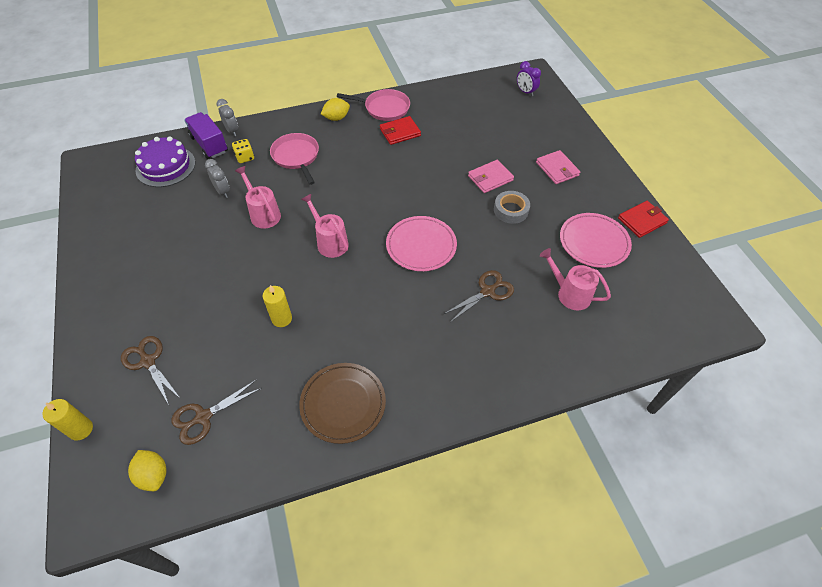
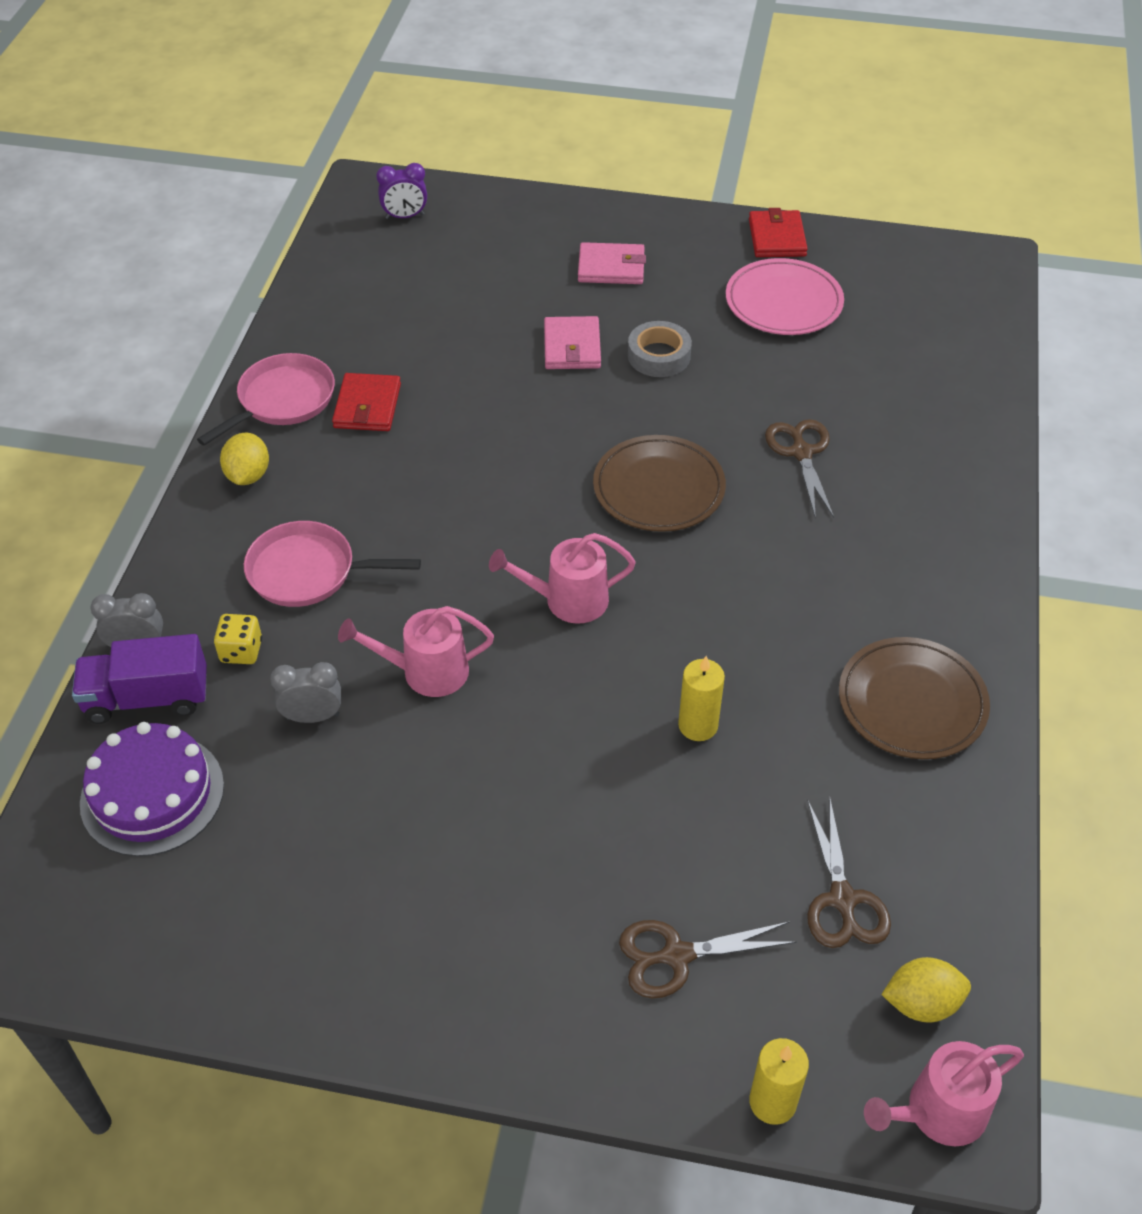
camera: 60 degrees left, 5 degrees down
pink plate [386,216,457,271] -> brown plate [593,435,726,532]
pink watering can [540,248,611,310] -> pink watering can moved to [864,1041,1024,1146]

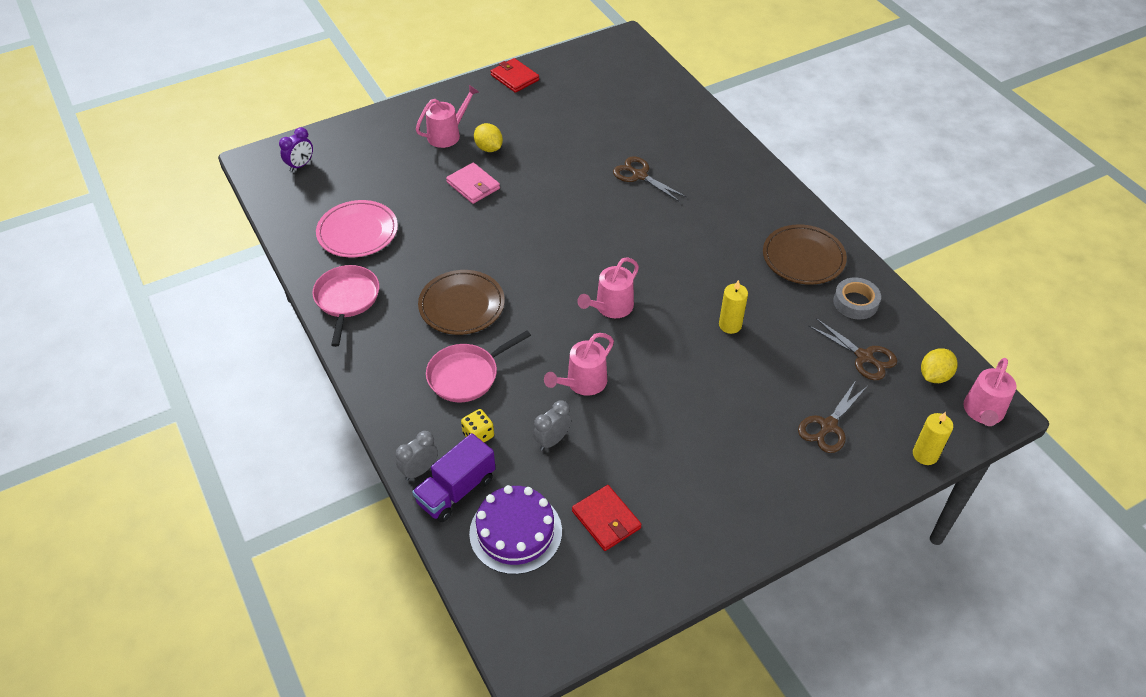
camera: 40 degrees left, 0 degrees up
yellow lemon [220,433,269,485] -> yellow lemon moved to [474,123,503,152]
red wallet [332,373,401,431] -> red wallet moved to [572,485,642,551]
pink wallet [578,242,646,284] -> pink watering can [416,85,479,148]
brown plate [593,435,726,532] -> brown plate moved to [418,270,505,335]
grey tape [628,321,692,377] -> grey tape moved to [833,278,881,319]
pink plate [726,258,844,335] -> pink plate moved to [316,200,398,257]

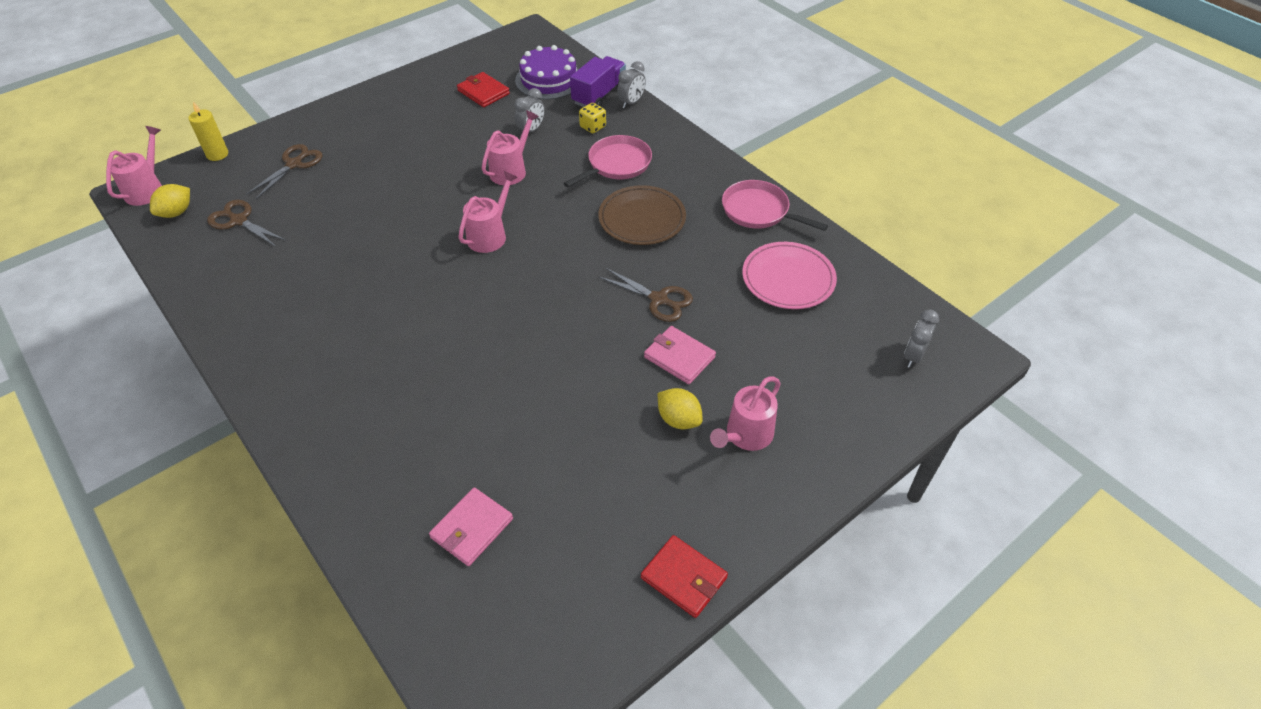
camera: 170 degrees right, 0 degrees up
purple clock [279,127,313,172] -> grey clock [904,309,939,368]
pink pan [312,265,379,347] -> pink pan turned 135 degrees clockwise [722,180,828,231]
brown scissors [613,157,687,202] -> brown scissors moved to [599,268,693,322]
yellow candle [719,280,748,334] -> none
brown plate [763,224,847,285] -> none
grey tape [833,278,881,319] -> none
none -> pink wallet [429,487,513,566]

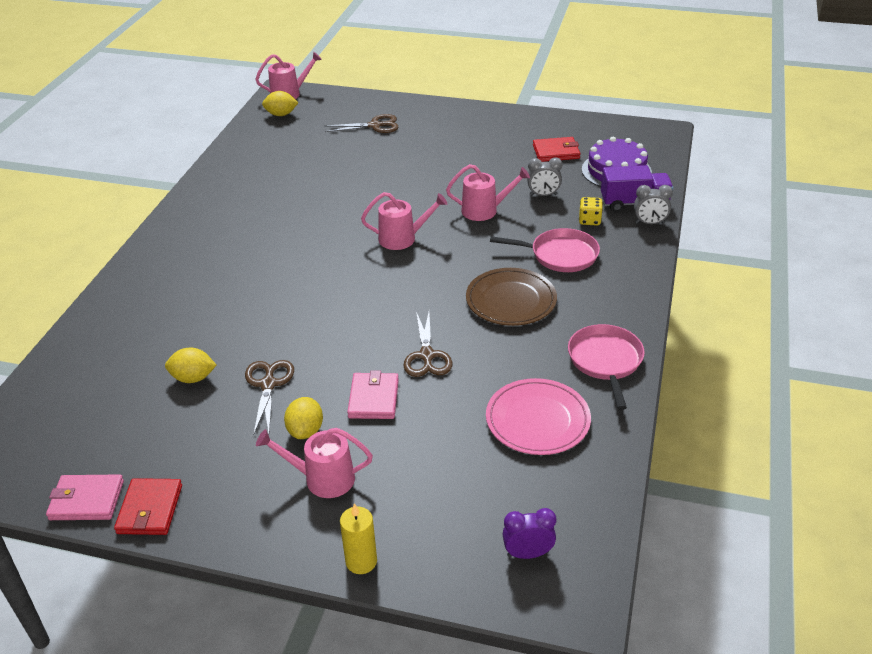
camera: 55 degrees right, 10 degrees down
yellow candle [189,102,228,161] -> yellow candle moved to [340,503,377,574]
brown scissors [207,200,286,247] -> brown scissors moved to [245,360,294,434]
pink wallet [429,487,513,566] -> pink wallet moved to [46,474,124,520]
red wallet [457,72,510,107] -> red wallet turned 75 degrees clockwise [533,137,581,162]
grey clock [904,309,939,368] -> purple clock [502,508,556,559]
none -> yellow lemon [165,347,216,383]

